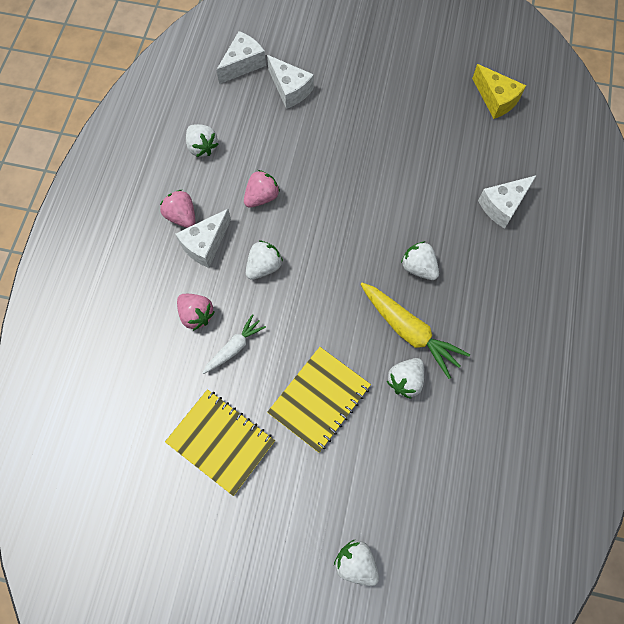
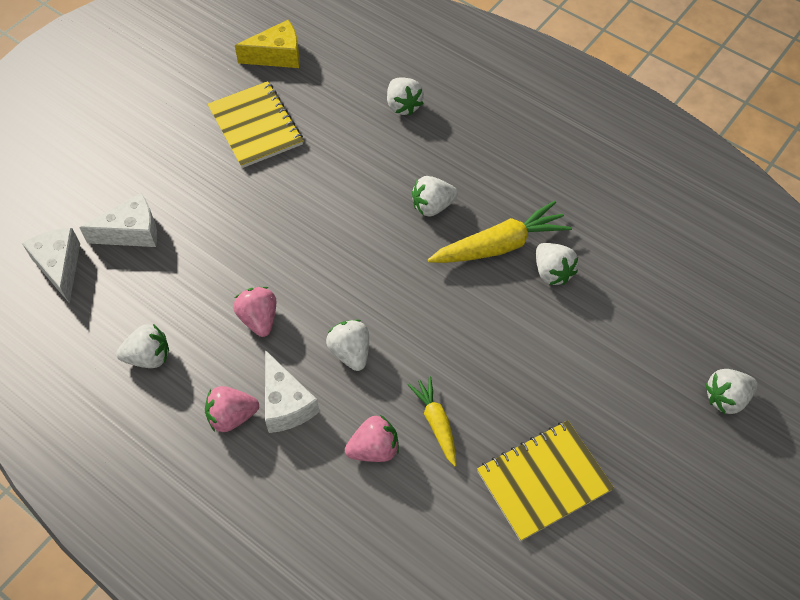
camera: 65 degrees left, 10 degrees down
white carrot [202,314,266,374] -> yellow carrot [408,376,456,467]
yellow notebook [267,347,371,453] -> yellow notebook moved to [207,81,303,168]
white cheese [478,175,537,228] -> white strawberry [387,77,424,116]

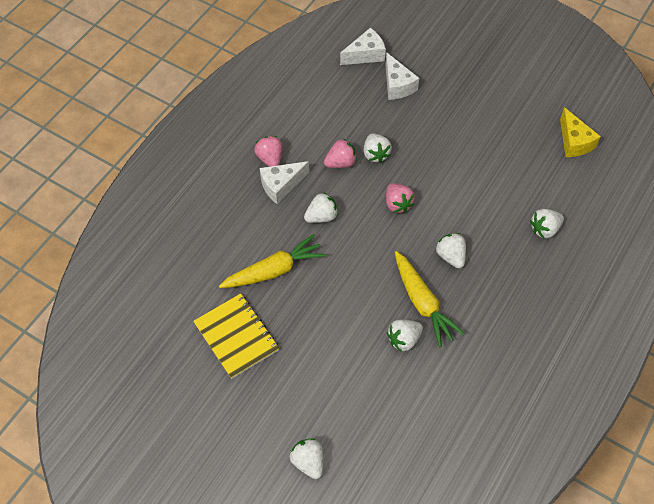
camera: 85 degrees right, 0 degrees up
white strawberry [116,324,169,368] -> white strawberry moved to [363,133,392,163]
yellow notebook [207,81,303,168] -> none
pink strawberry [345,415,399,462] -> pink strawberry moved to [386,183,415,213]
yellow carrot [408,376,456,467] -> yellow carrot [219,234,326,288], size x1.67

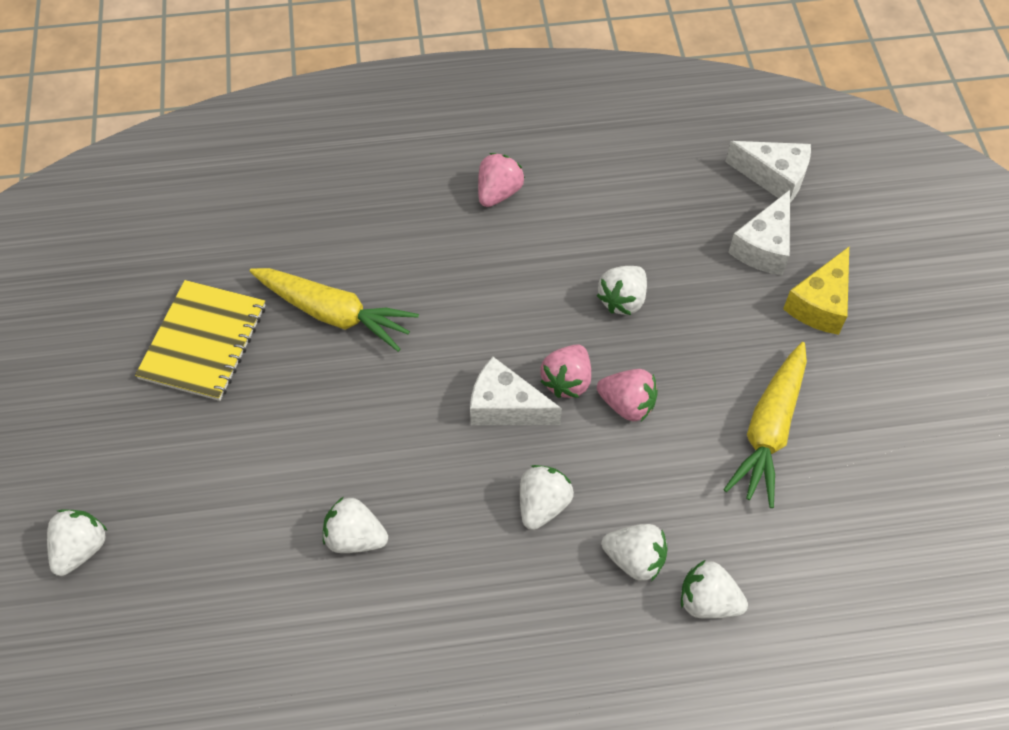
camera: 50 degrees right, 0 degrees up
white cheese [260,161,309,204] -> white cheese moved to [470,357,562,425]
white strawberry [304,193,338,223] -> white strawberry moved to [601,524,667,581]
pink strawberry [324,139,357,168] -> pink strawberry moved to [597,369,658,421]
yellow carrot [395,251,465,347] -> yellow carrot moved to [723,342,807,508]
yellow cheese [560,107,601,157] -> yellow cheese moved to [783,247,849,335]

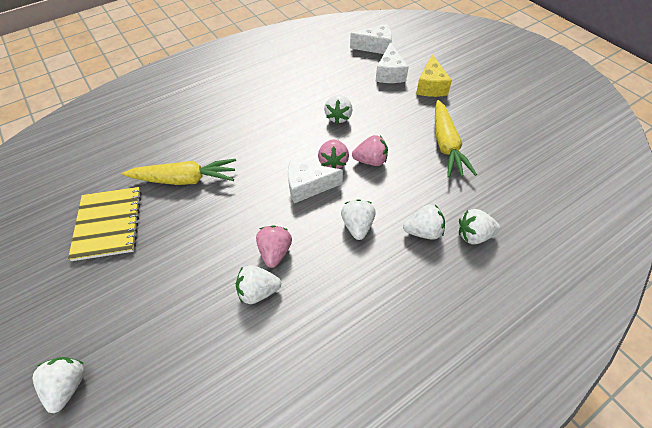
camera: 25 degrees left, 5 degrees down
pink strawberry [478,153,525,207] -> pink strawberry moved to [256,225,292,268]

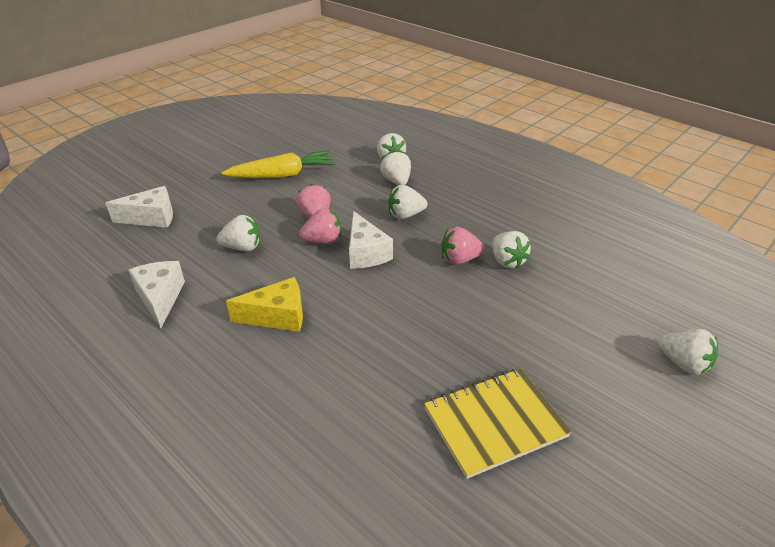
camera: 105 degrees left, 15 degrees down
white strawberry [33,357,84,413] -> white strawberry turned 120 degrees counterclockwise [658,329,718,375]
yellow carrot [122,159,236,185] -> none
white cheese [350,24,392,54] -> white cheese moved to [128,261,185,328]
yellow cheese [416,54,452,97] -> yellow cheese moved to [226,277,303,332]

